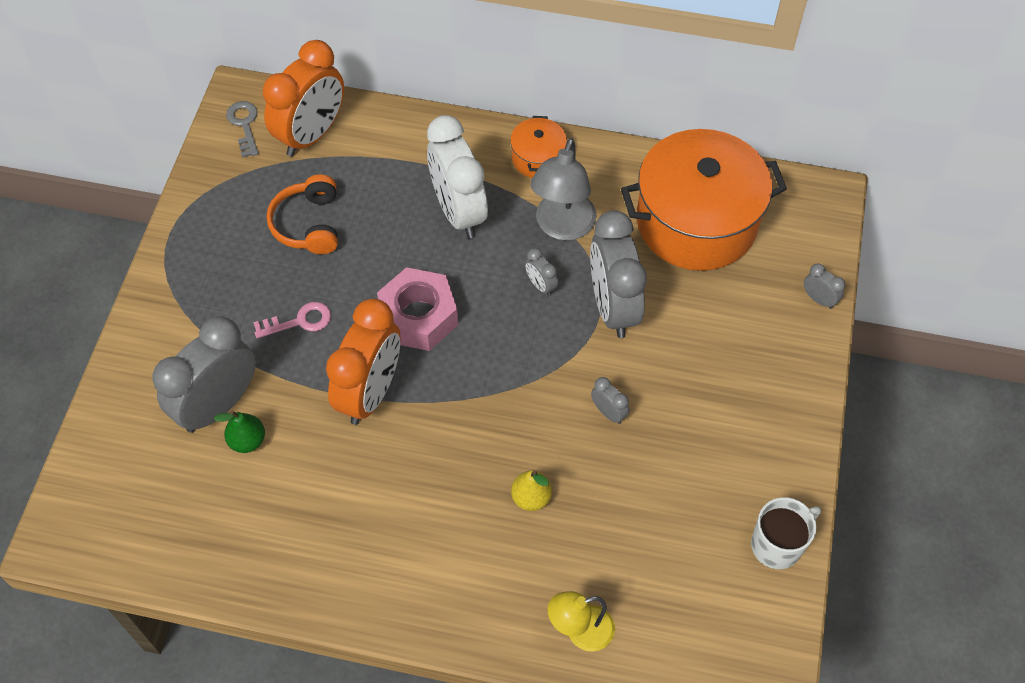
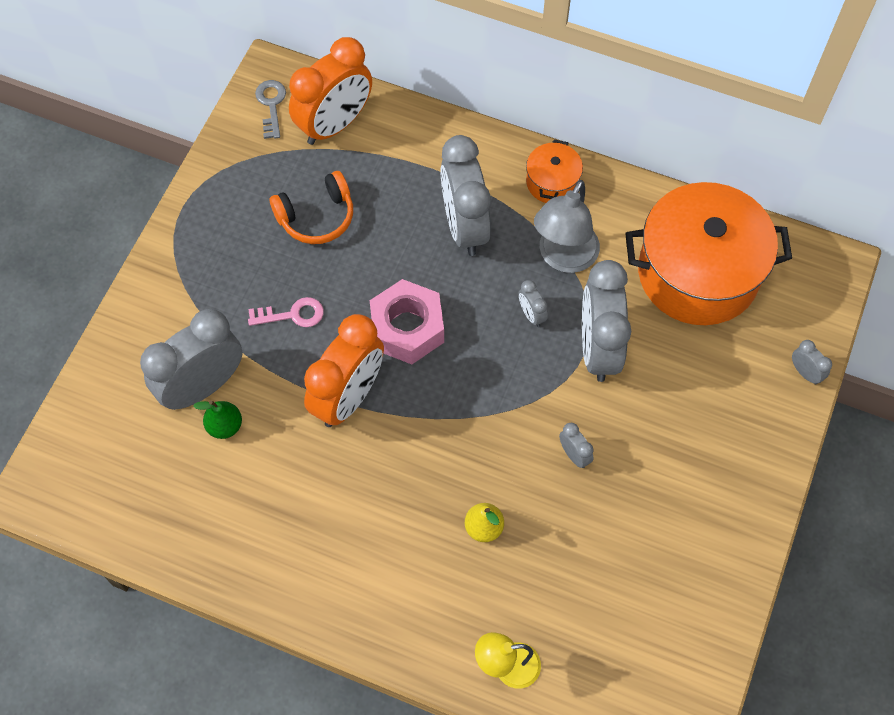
camera: 10 degrees right, 5 degrees up
orange headphones [267,175,338,254] -> orange headphones turned 120 degrees counterclockwise [270,171,353,244]
white clock [427,115,488,238] -> grey clock [440,135,491,256]
white mug [751,497,821,569] -> none

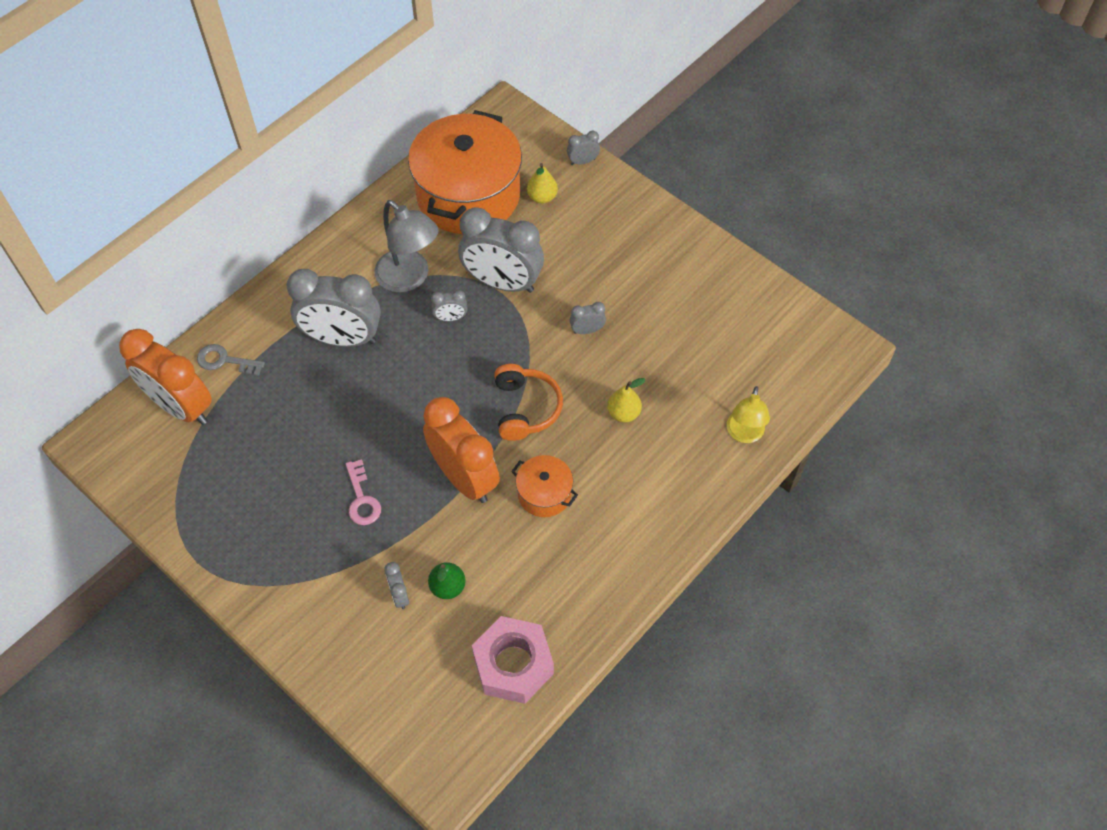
camera: 70 degrees left, 5 degrees down
grey clock [140,309,243,410] -> grey clock [384,562,409,609], size x0.42
pink key [248,297,324,327] -> pink key turned 150 degrees clockwise [346,459,381,525]
grey key [255,80,286,139] -> grey key moved to [197,344,265,376]
orange headphones [270,171,353,244] -> orange headphones moved to [494,364,563,441]
orange clock [289,37,372,145] -> orange clock turned 150 degrees clockwise [119,329,212,425]
pink nut [370,279,444,364] -> pink nut moved to [472,616,554,704]
orange pot [526,140,583,203] -> orange pot moved to [511,455,578,517]
none -> yellow pear [527,163,558,204]

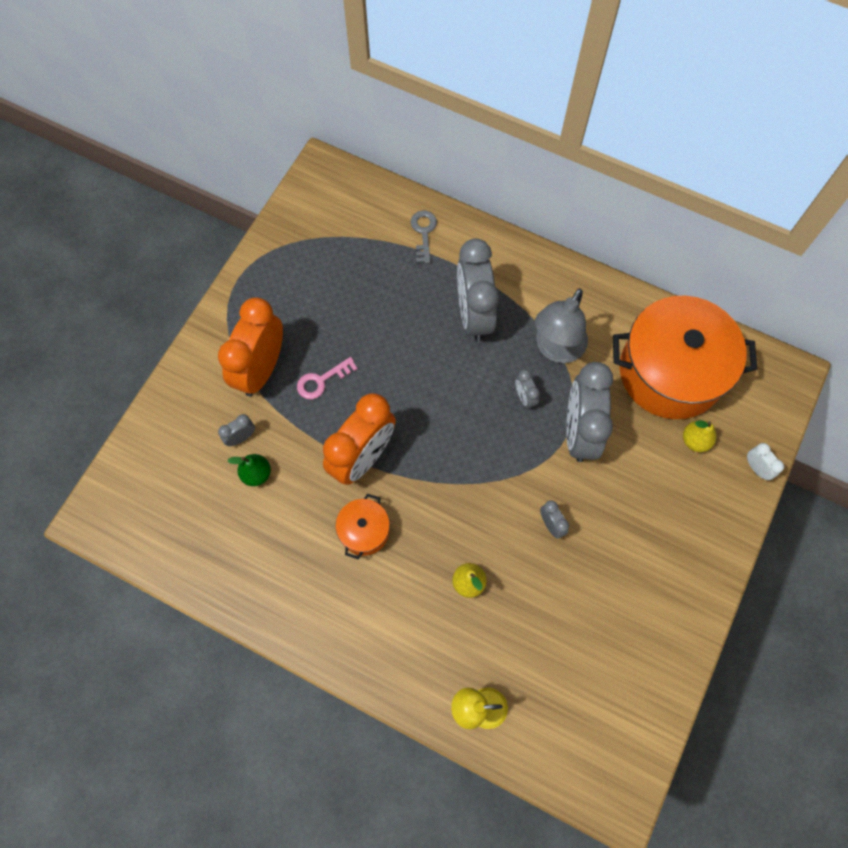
camera: 75 degrees right, 10 degrees up
orange clock [119,329,212,425] -> orange clock moved to [218,298,283,396]
pink nut [472,616,554,704] -> none
orange headphones [494,364,563,441] -> none
grey clock [567,131,600,165] -> white clock [747,443,784,480]

